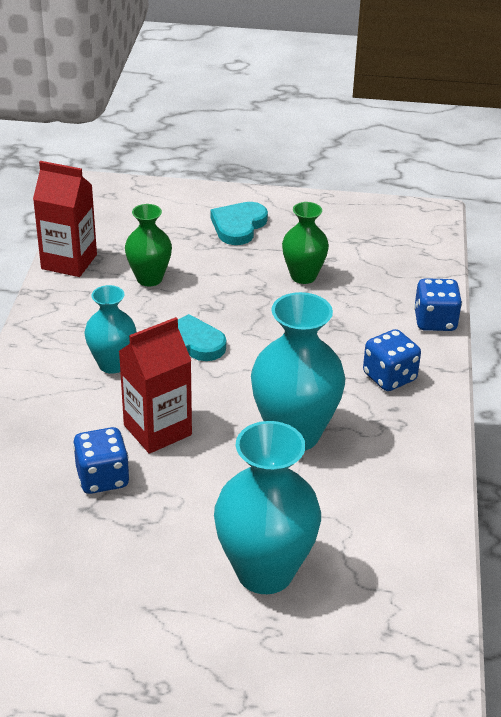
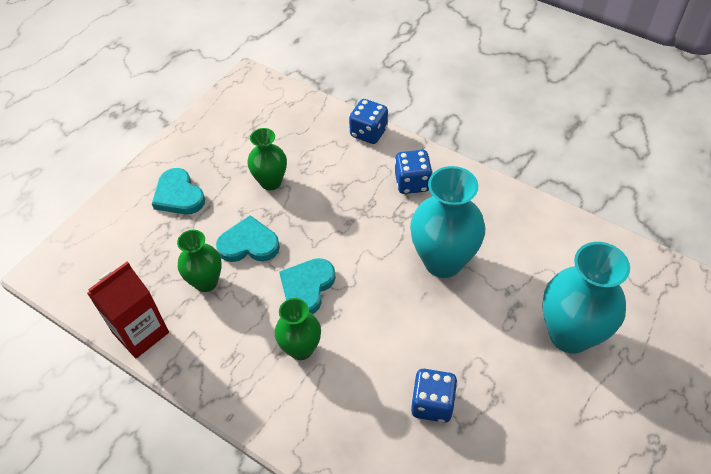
camera: 60 degrees left, 15 degrees up
turquoise vase [84,285,136,374] -> green vase [275,298,321,360]
red carton [119,317,192,454] -> none
none -> turquoise heart [216,215,280,262]

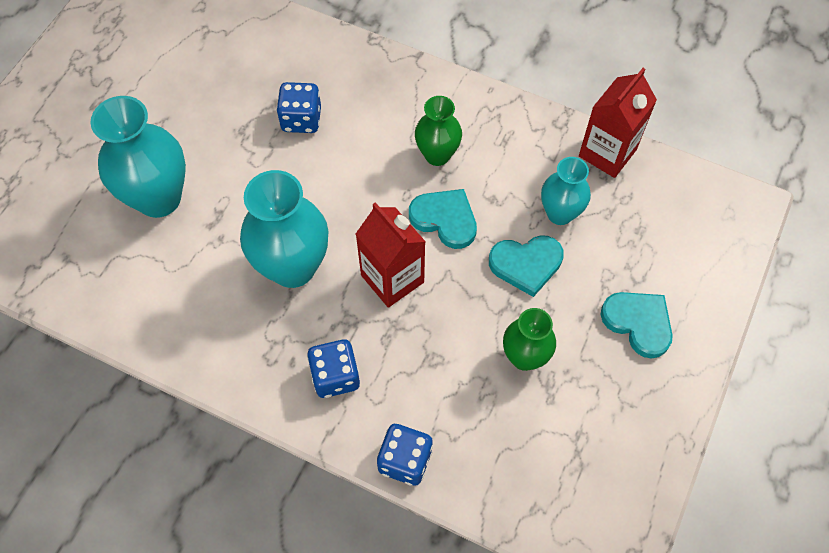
camera: 170 degrees right, 10 degrees up
green vase [177,230,222,292] -> turquoise vase [541,157,591,225]
turquoise heart [279,258,336,314] -> turquoise heart turned 75 degrees counterclockwise [409,189,477,249]
none -> red carton [356,202,426,308]

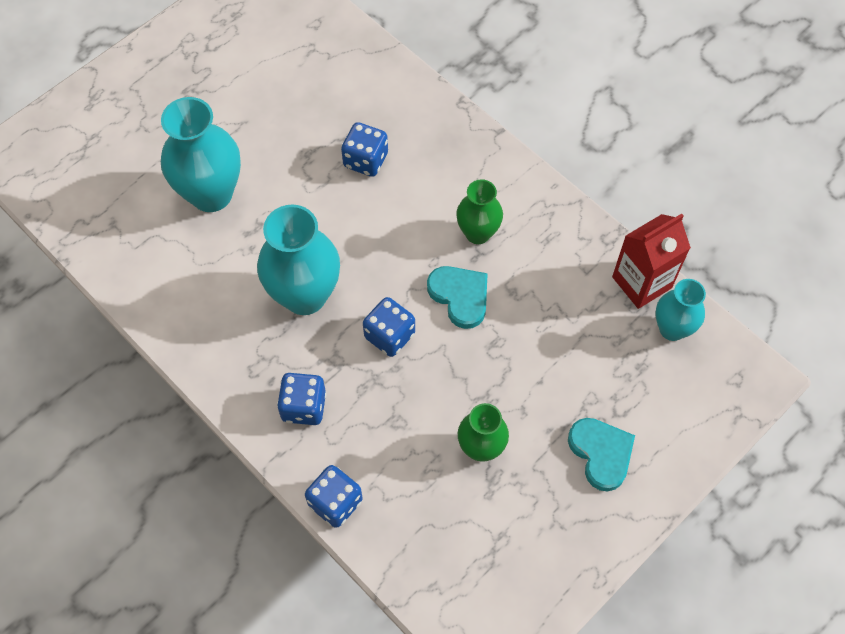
camera: 20 degrees right, 0 degrees up
red carton [356,202,426,308] -> blue dice [363,297,415,357]
turquoise heart [489,235,564,297] -> none
turquoise vase [541,157,591,225] -> turquoise vase moved to [655,279,706,341]

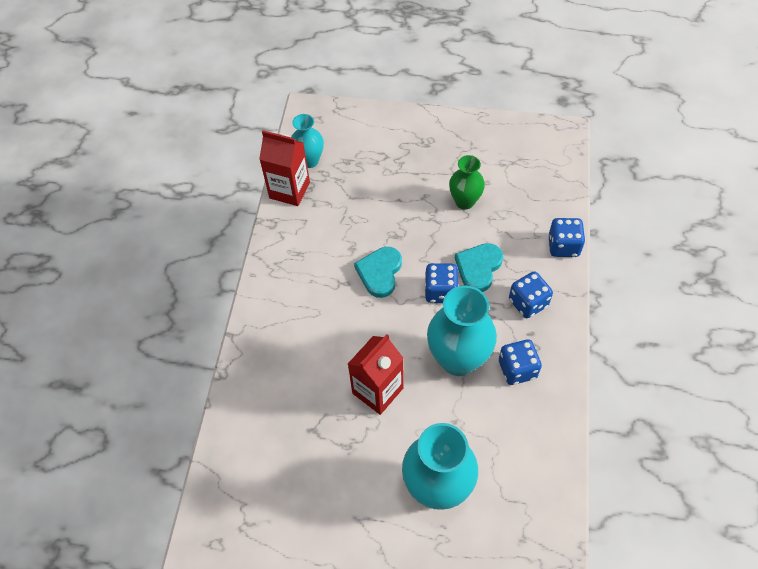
camera: 125 degrees left, 5 degrees down
blue dice [341,122,388,177] -> blue dice moved to [499,339,542,385]
green vase [456,179,503,244] -> none
turquoise heart [568,418,635,492] -> turquoise heart moved to [455,243,503,292]
none -> red carton [348,334,404,415]

